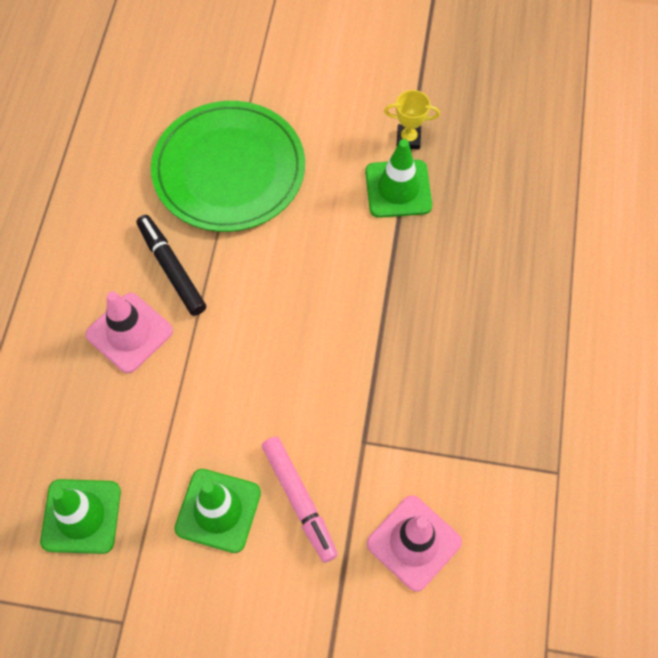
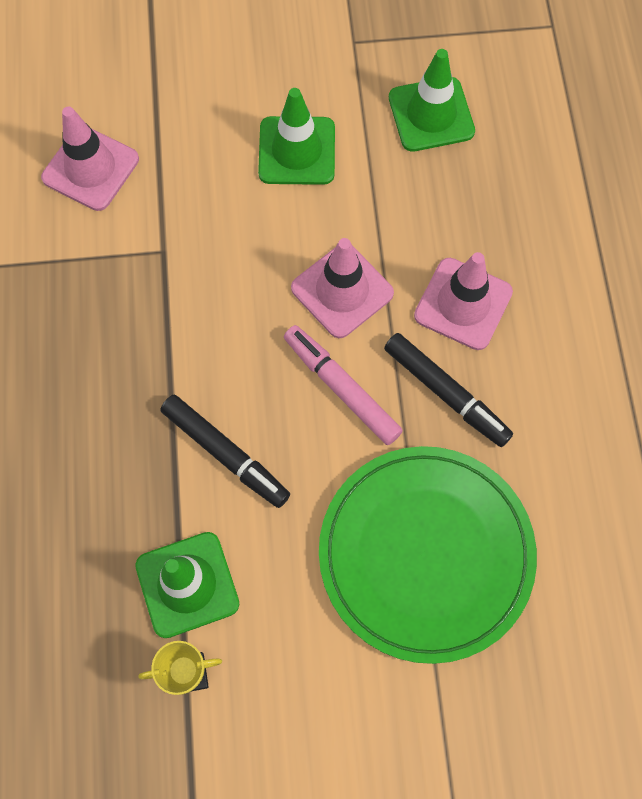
camera: 165 degrees right, 5 degrees up
pink marker [262,437,338,563] -> pink marker moved to [284,325,403,445]
none -> black marker [160,395,290,508]
none -> pink traffic cone [291,238,394,338]

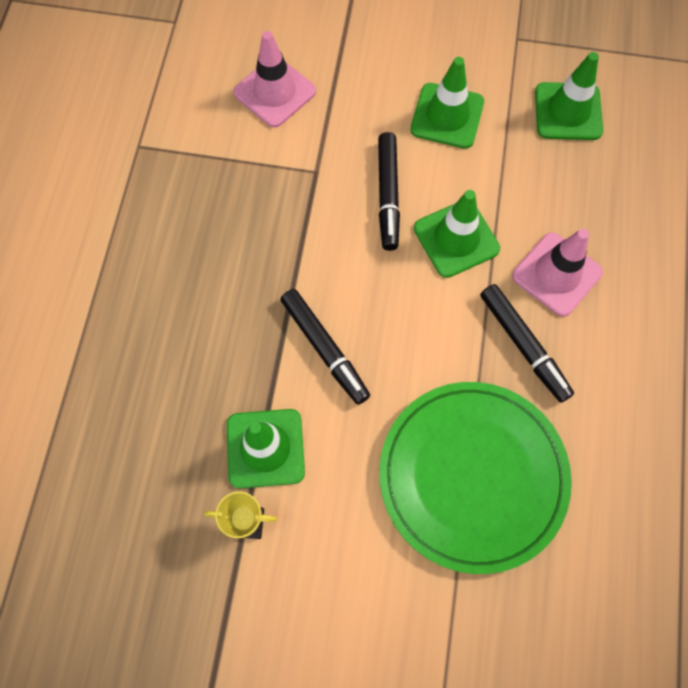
camera: 15 degrees right, 0 degrees up
pink marker [284,325,403,445] -> none
pink traffic cone [291,238,394,338] -> green traffic cone [414,190,500,278]
none -> black marker [378,132,400,251]

